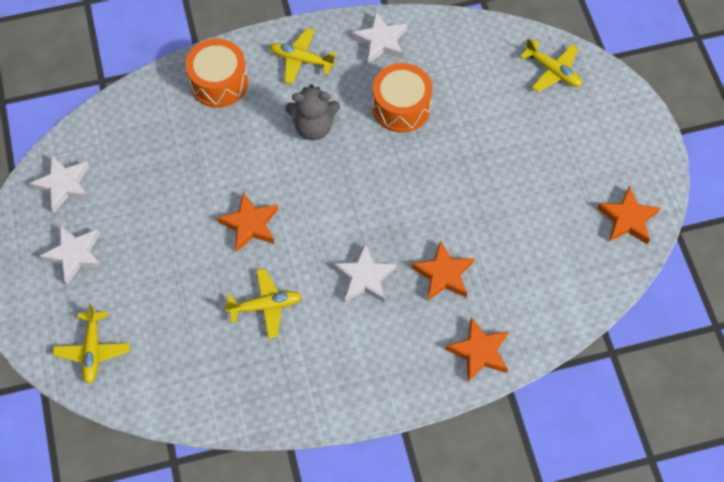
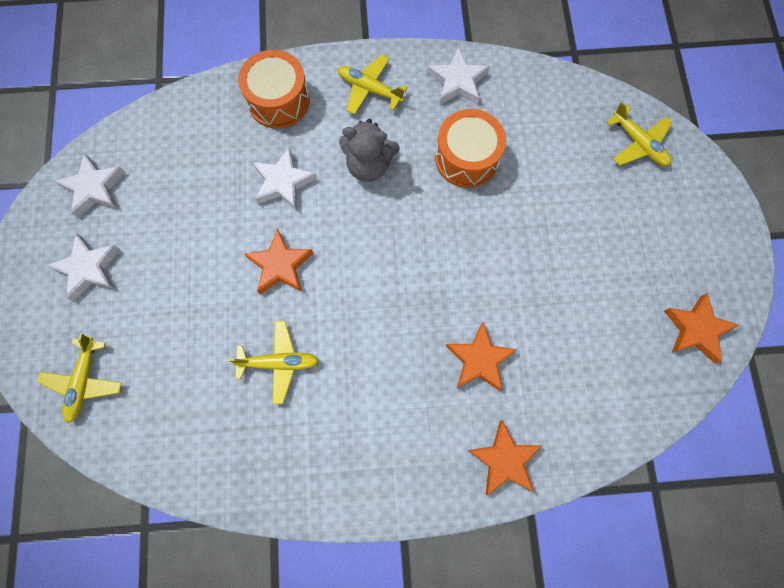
camera: 10 degrees right, 10 degrees up
white star [334,243,397,302] -> white star moved to [252,147,317,211]

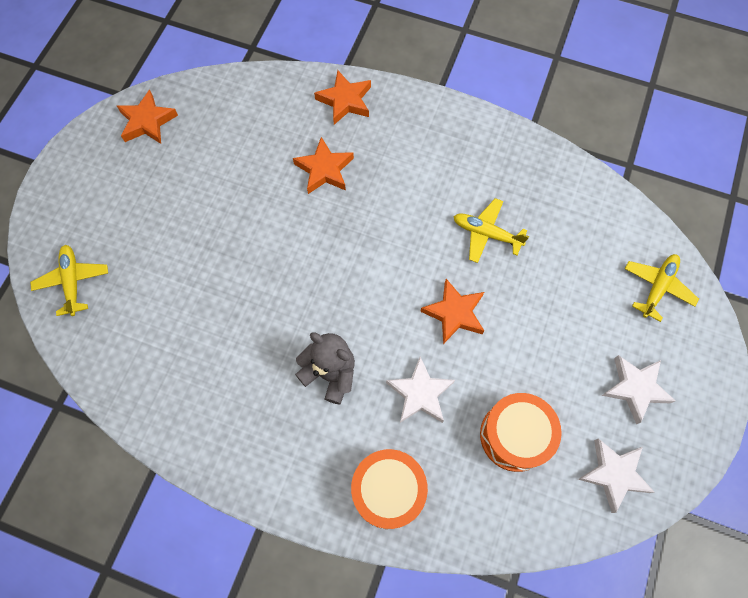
camera: 155 degrees left, 5 degrees down
yellow plane [338,55,408,115] -> none
white star [427,47,490,105] -> none
orange drum [435,109,506,188] -> orange drum moved to [480,393,562,472]

